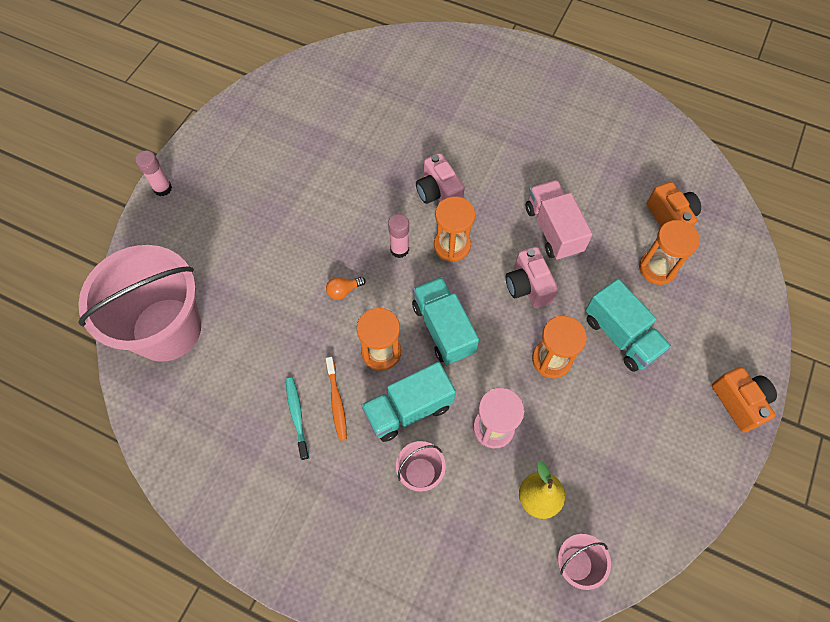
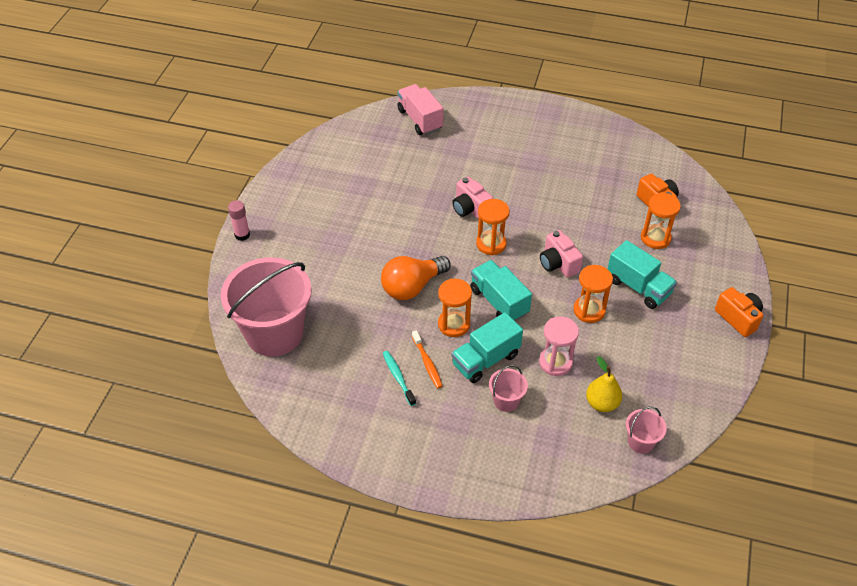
camera: 10 degrees left, 15 degrees down
orange light bulb [326,277,366,300] -> orange light bulb [381,256,451,300], size x2.34
pink glue stick [388,214,409,258] -> none
pink truck [526,180,593,260] -> pink truck moved to [397,84,444,135]

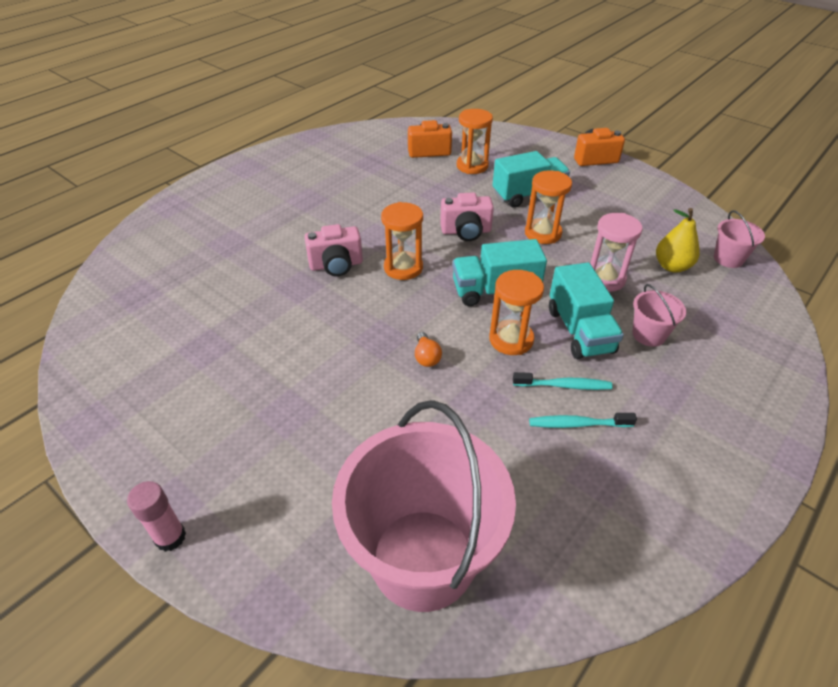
camera: 65 degrees left, 5 degrees down
orange light bulb [381,256,451,300] -> orange light bulb [415,332,442,367], size x0.43
pink truck [397,84,444,135] -> none
orange toothbrush [412,330,443,388] -> turquoise toothbrush [513,372,613,390]

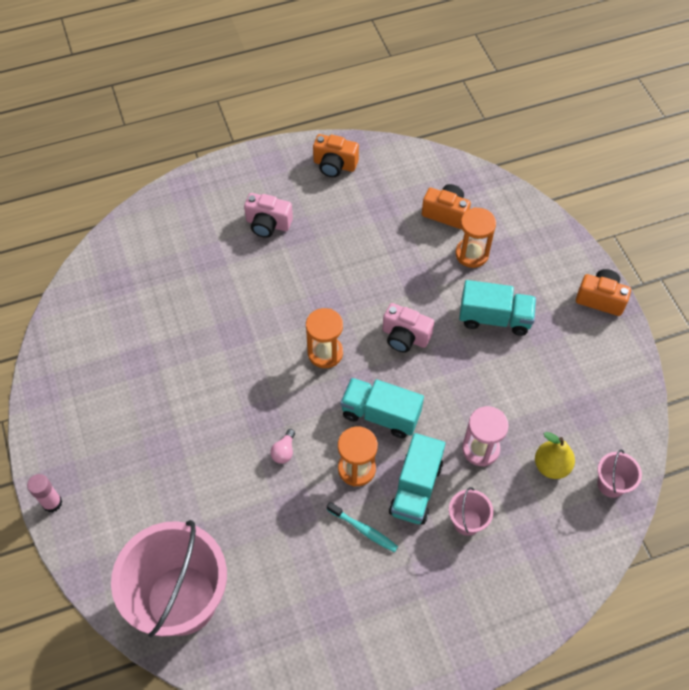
camera: 30 degrees right, 15 degrees up
pink camera [304,224,363,276] -> pink camera moved to [244,193,293,238]
orange light bulb [415,332,442,367] -> pink light bulb [270,429,295,464]
orange hourglass [525,170,572,244] -> none
turquoise toothbrush [529,413,637,428] -> none
none -> orange camera [313,134,359,177]

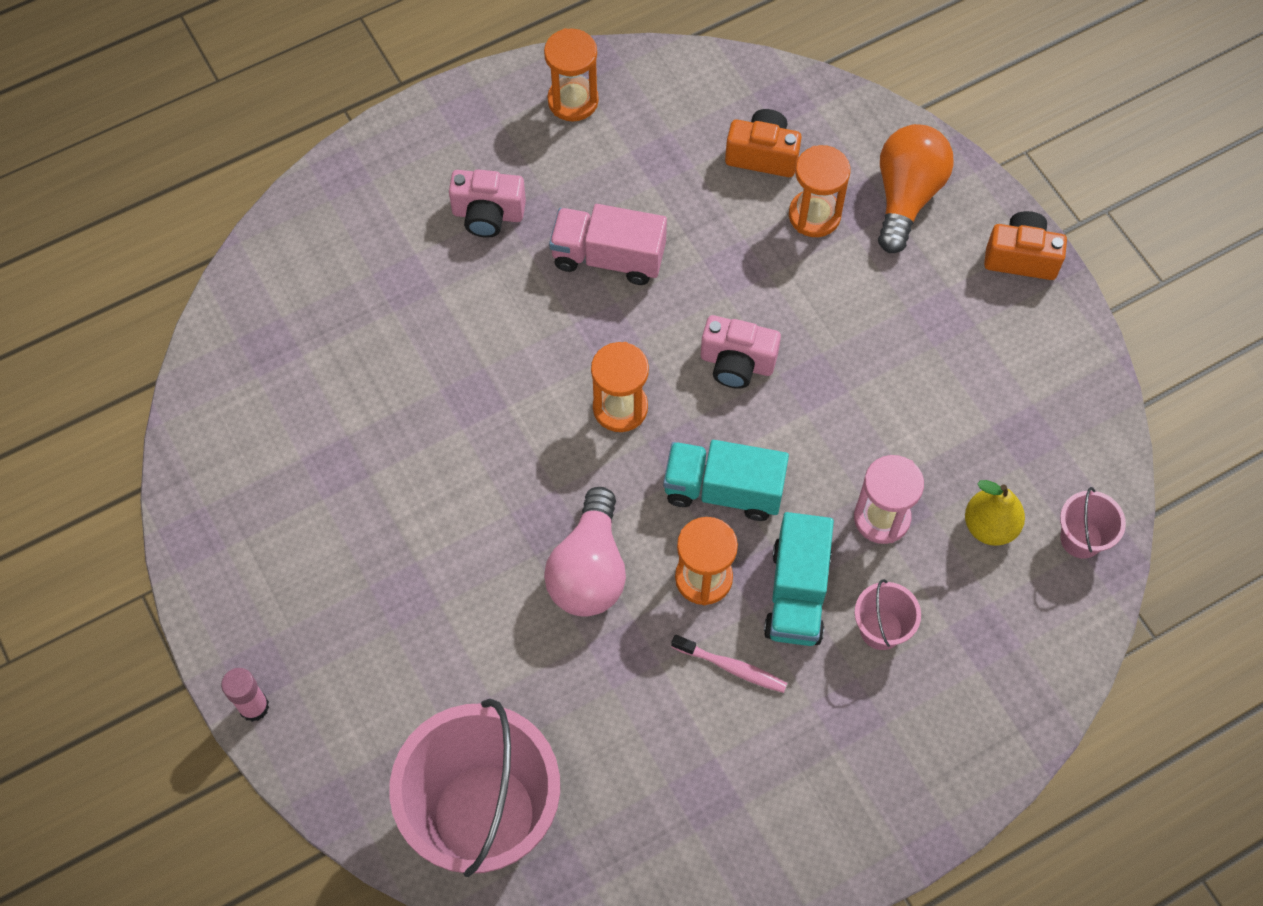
camera: 10 degrees left, 5 degrees up
pink light bulb [270,429,295,464] -> pink light bulb [544,487,626,617], size x2.34
orange camera [313,134,359,177] -> orange hourglass [544,28,599,122]
turquoise toothbrush [327,502,398,552] -> pink toothbrush [671,635,788,693]
turquoise truck [459,280,536,336] -> none
none -> pink truck [549,204,667,285]
none -> orange light bulb [878,124,954,253]

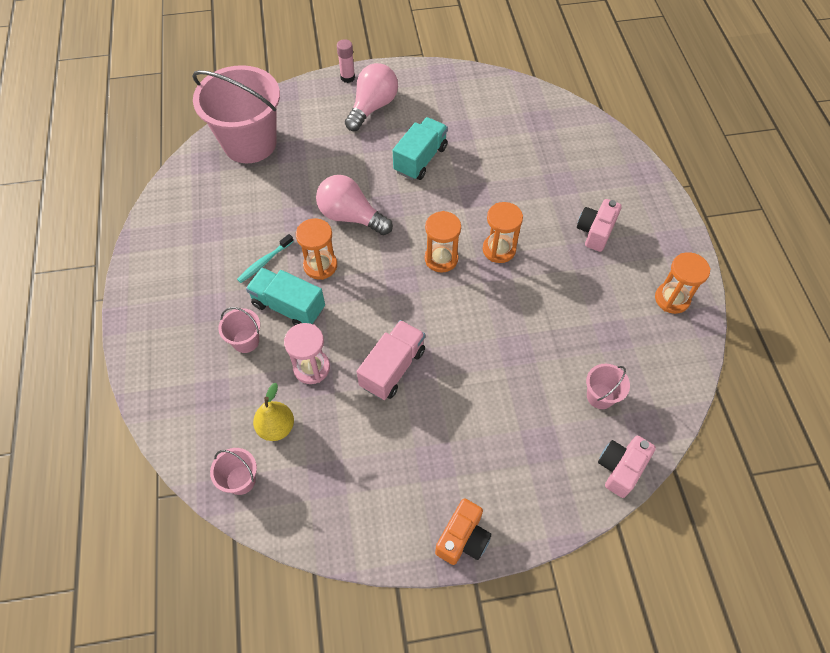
camera: 110 degrees right, 5 degrees down
pink truck [549,204,667,285] -> pink truck moved to [357,320,425,400]
turquoise truck [663,440,789,521] -> turquoise truck moved to [393,117,448,180]
pink toothbrush [671,635,788,693] -> turquoise toothbrush [237,234,294,283]
pink camera [701,315,781,389] -> pink camera moved to [598,436,656,498]
orange camera [725,109,802,177] -> pink bucket [586,364,630,409]
orange hourglass [789,145,850,237] -> orange hourglass moved to [483,202,523,263]
orange light bulb [878,124,954,253] -> none
none -> pink light bulb [345,63,398,131]

